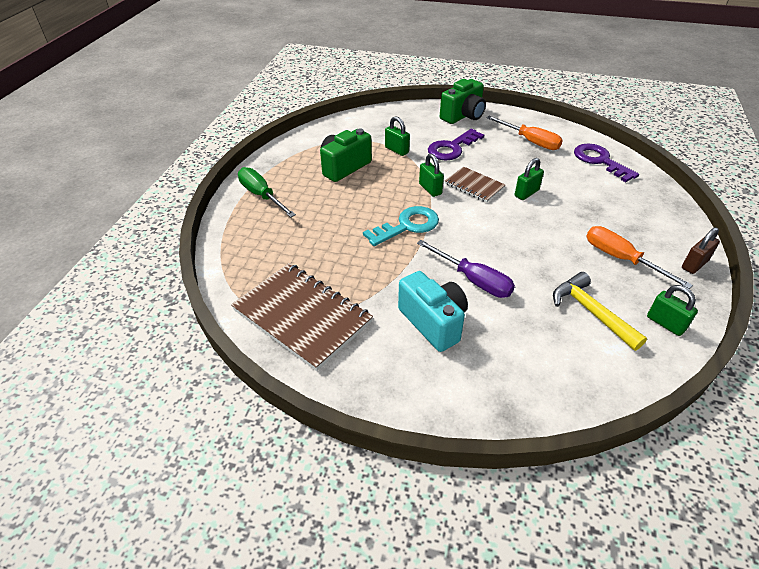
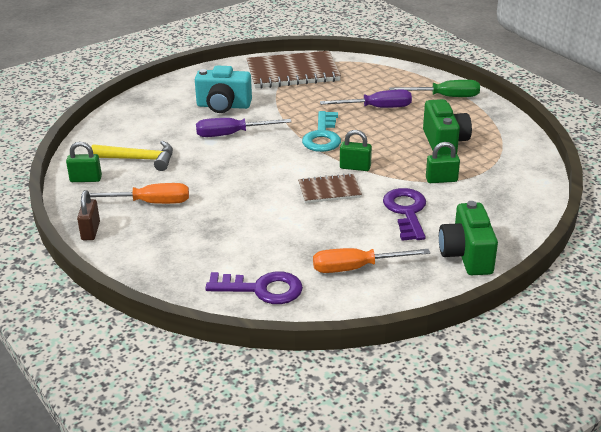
camera: 130 degrees right, 10 degrees down
green padlock [515,158,544,200] -> none
none -> purple screwdriver [320,90,412,108]

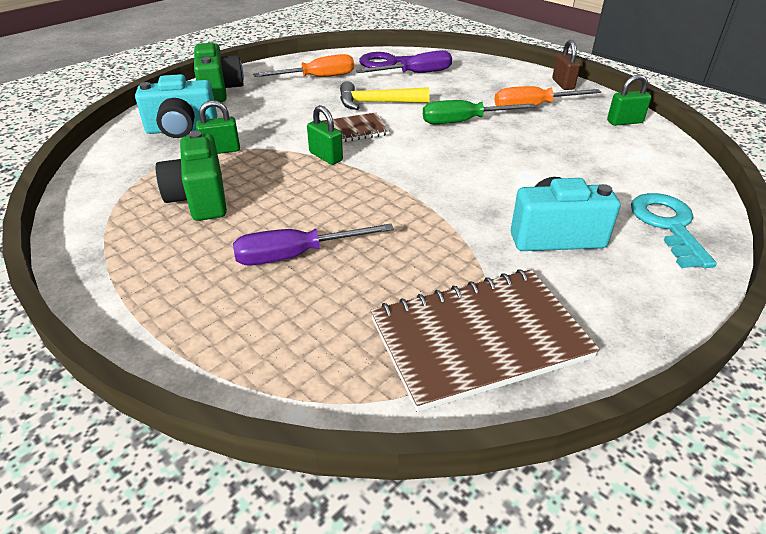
camera: 170 degrees right, 5 degrees up
yellow hammer [91,141,173,171] -> yellow hammer moved to [340,81,429,110]
purple screwdriver [196,118,292,137] -> purple screwdriver moved to [356,50,452,73]
turquoise key [302,111,341,152] -> turquoise key moved to [631,193,717,268]
green padlock [340,130,372,171] -> green padlock turned 45 degrees clockwise [307,105,343,165]
purple key [383,188,426,241] -> none
green screwdriver [389,80,480,97] -> green screwdriver moved to [423,100,536,124]
none -> turquoise camera [135,74,217,138]

